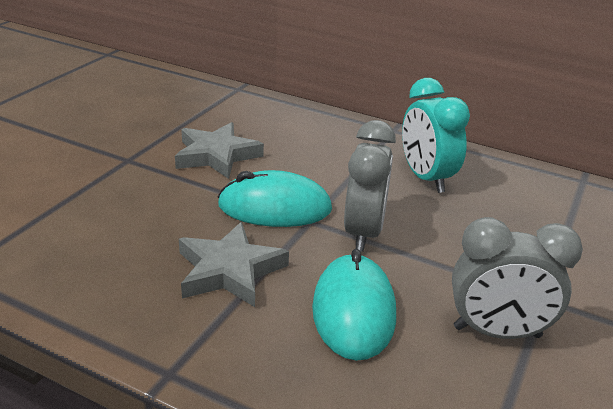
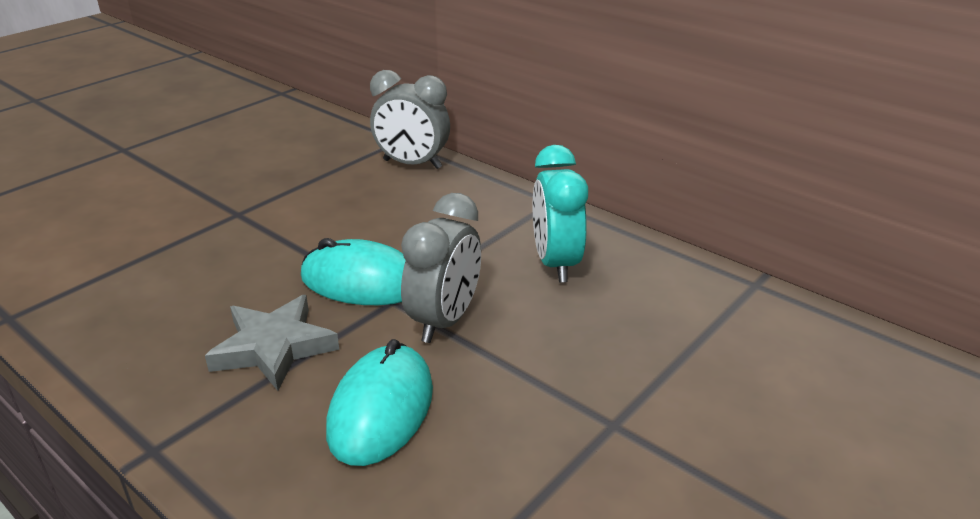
camera: 15 degrees right, 0 degrees up
grey star [175,122,264,179] -> none
grey clock [452,217,583,339] -> grey clock moved to [370,70,450,169]

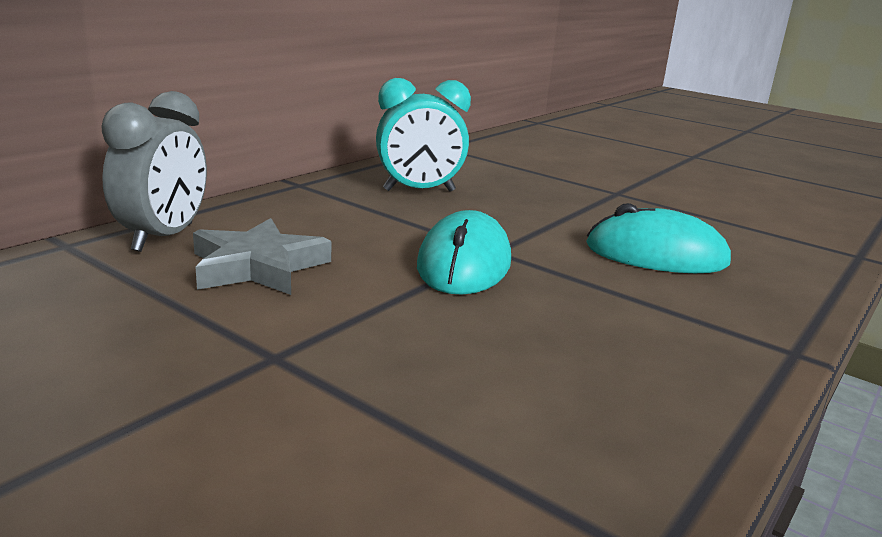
camera: 95 degrees left, 10 degrees down
grey star [205,295,339,391] -> grey star moved to [193,218,331,295]
grey clock [401,193,481,343] -> none

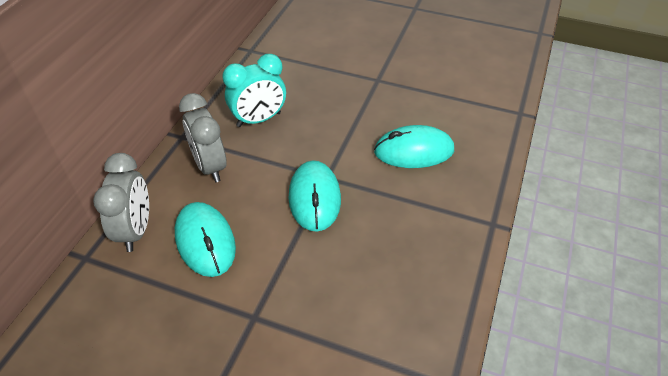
camera: 15 degrees left, 25 degrees up
grey star [193,218,331,295] -> turquoise mouse [175,202,236,277]
none -> grey clock [179,93,227,182]

